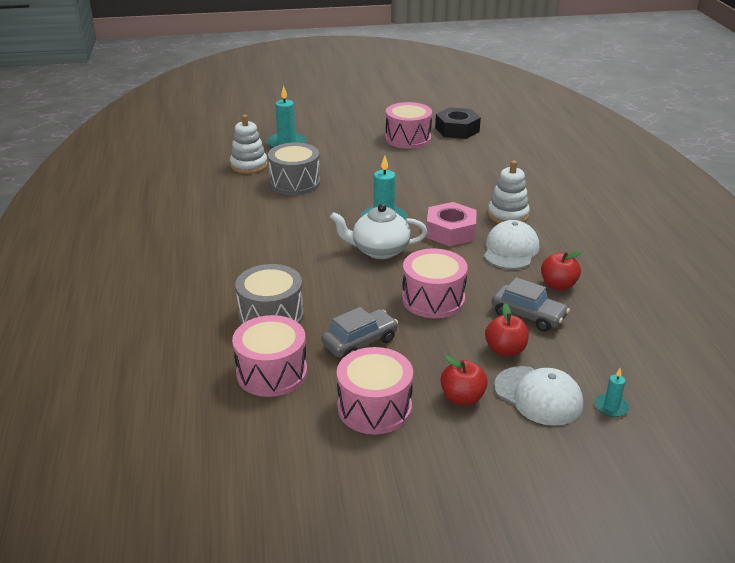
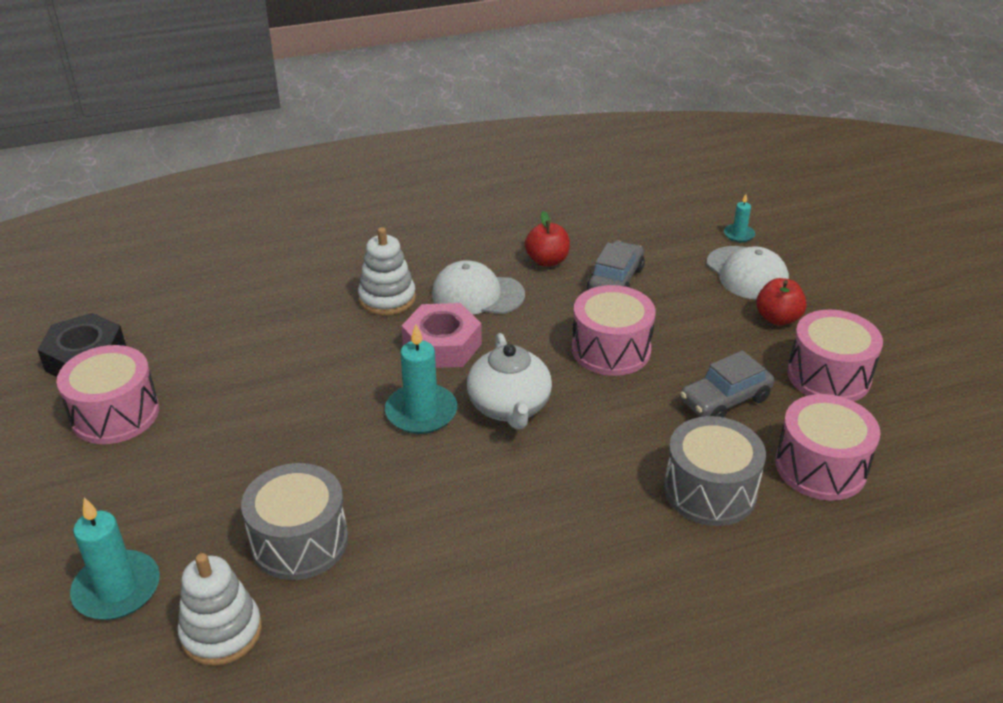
camera: 100 degrees left, 5 degrees up
grey car [321,307,398,358] -> grey car turned 75 degrees counterclockwise [680,350,774,418]
red apple [485,303,529,357] -> none
white cap [494,366,583,426] -> white cap turned 120 degrees clockwise [707,246,789,299]

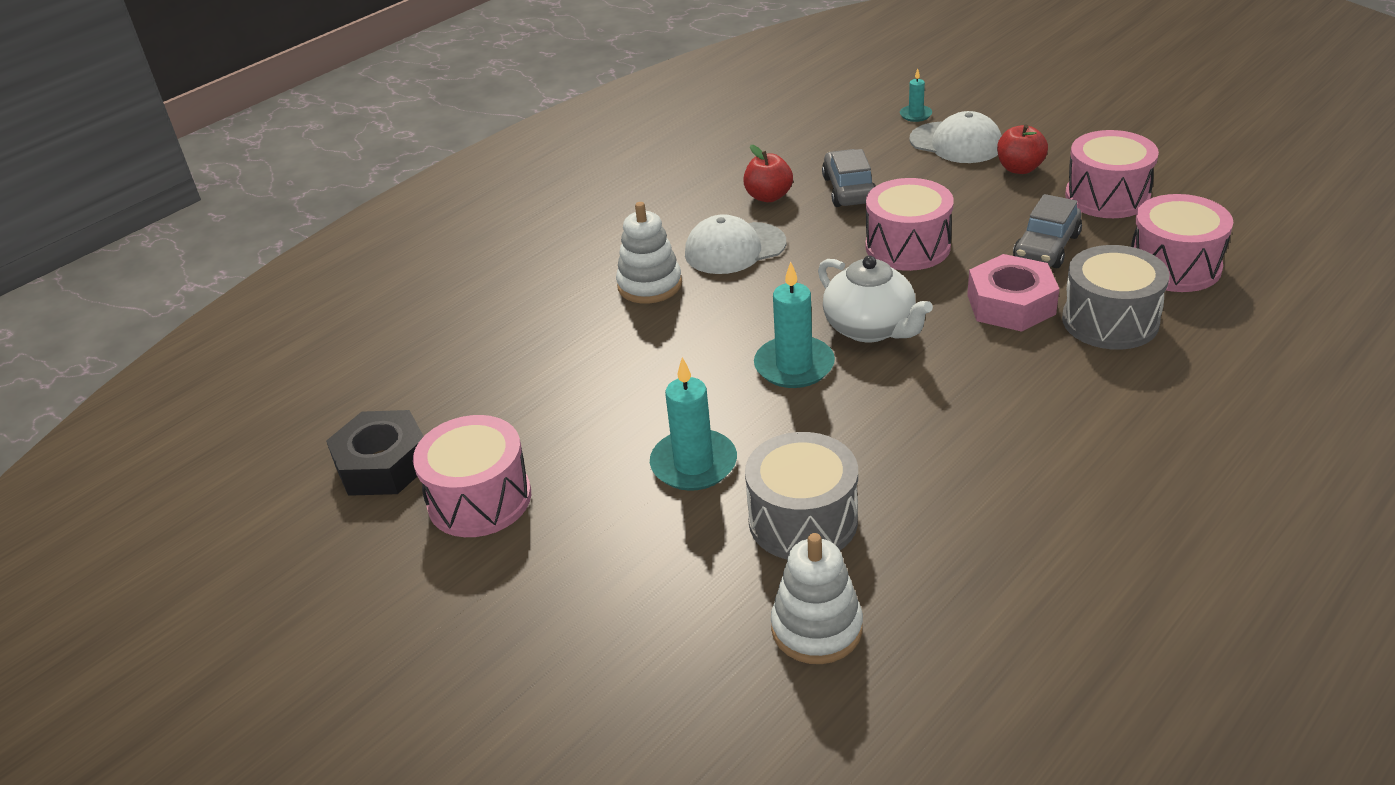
camera: 25 degrees left, 0 degrees up
turquoise candle [70,497,160,620] -> turquoise candle moved to [650,357,737,491]
pink nut [402,303,482,368] -> pink nut moved to [967,254,1059,332]

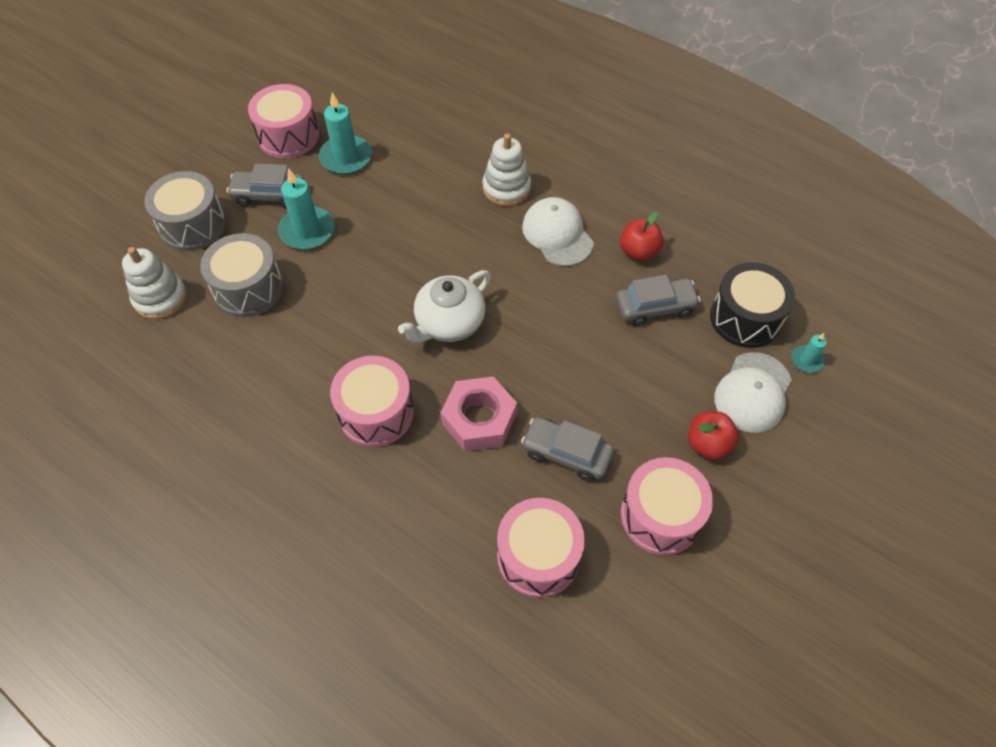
camera: 80 degrees right, 20 degrees up
black nut [326,410,424,496] -> none
turquoise candle [754,262,835,388] -> turquoise candle moved to [319,92,372,174]
pink drum [866,178,954,271] -> pink drum moved to [330,356,414,447]
grey drum [1062,245,1169,350] -> grey drum moved to [144,171,226,251]
none -> grey car [226,163,304,208]
none -> black drum [710,262,795,348]

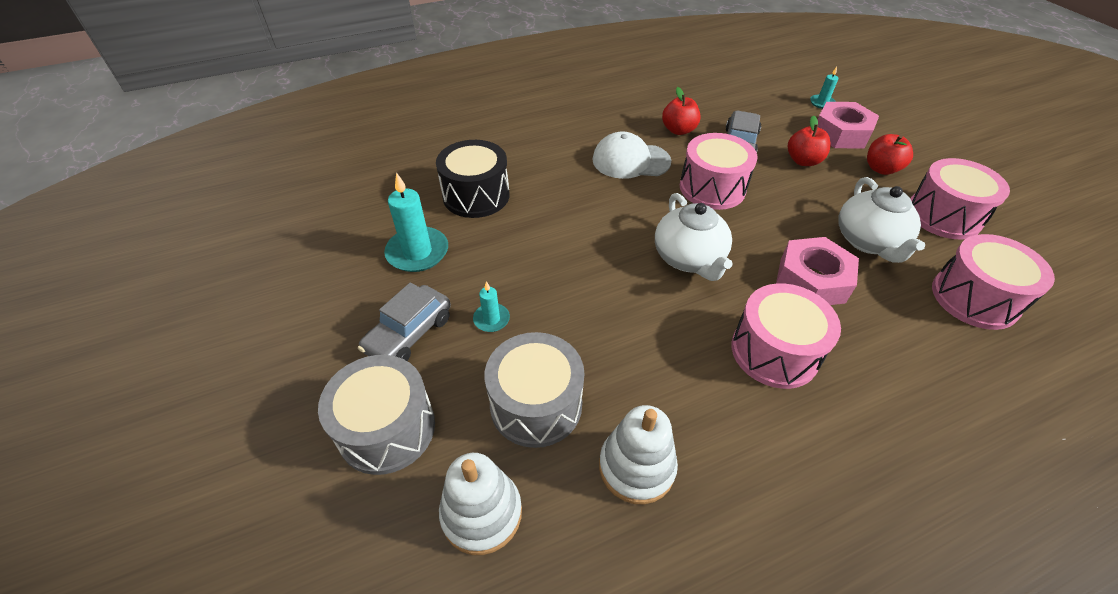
camera: 60 degrees left, 10 degrees down
pink drum [248,84,319,158] -> pink drum moved to [680,133,758,210]
turquoise candle [278,168,334,250] -> turquoise candle [473,281,510,332], size x0.53
white stacking toy [482,133,531,206] -> white stacking toy moved to [599,405,678,504]
grey car [521,417,614,482] -> white teapot [838,177,925,263]
black drum [710,262,795,348] -> black drum moved to [436,140,510,218]
white cap [714,352,791,433] -> pink nut [818,102,879,149]
none -> red apple [788,115,831,166]

